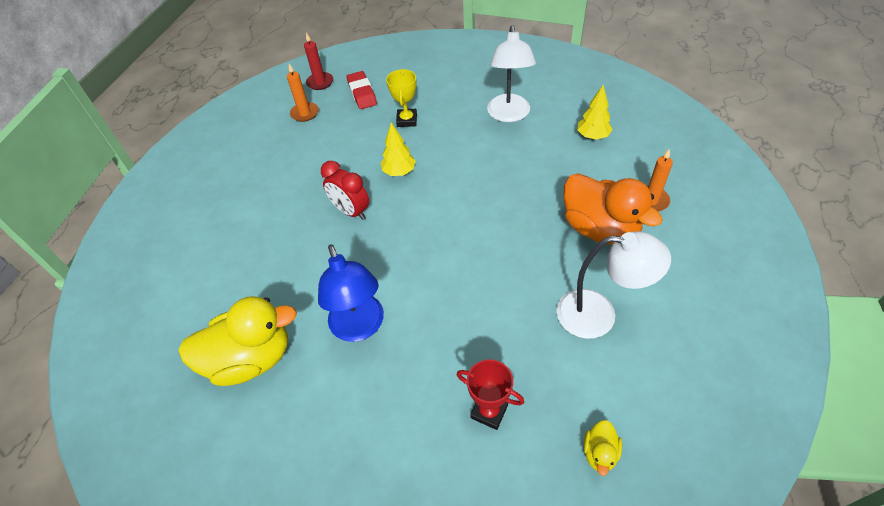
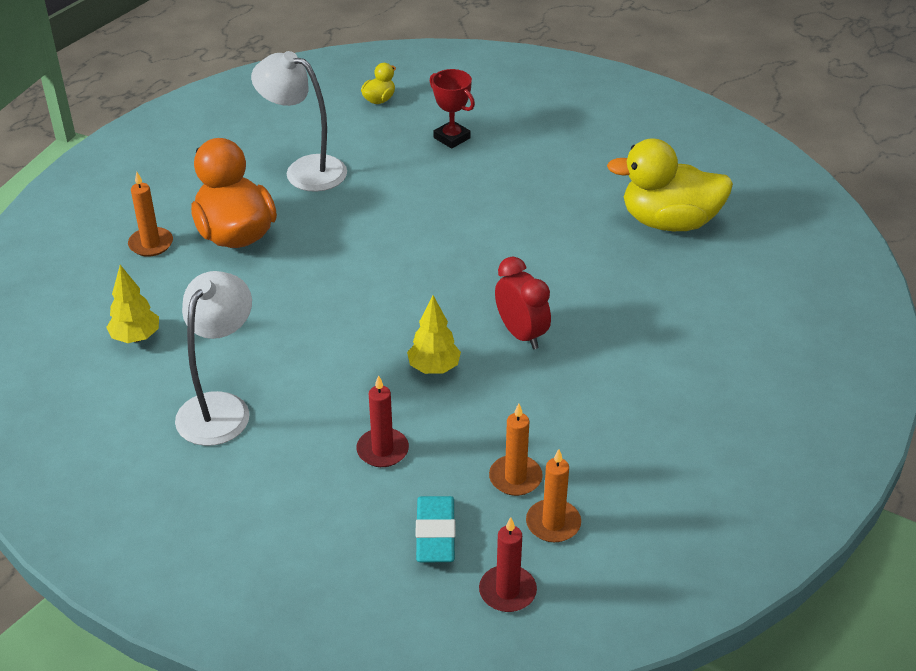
camera: 165 degrees left, 10 degrees down
blue lamp [318,244,384,342] -> none
red eraser [346,71,377,109] -> turquoise eraser [416,496,456,562]
yellow trophy [386,69,417,127] -> red candle [356,375,409,467]
none -> orange candle [489,403,543,496]

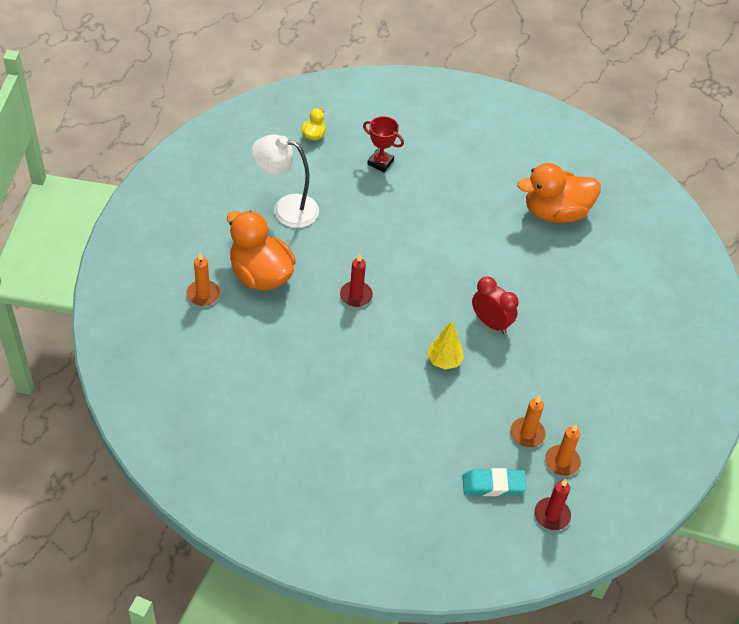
camera: 20 degrees left, 10 degrees up
yellow tree [106,265,159,343] -> none
white lamp [175,271,252,446] -> none
red candle [356,375,409,467] -> red candle moved to [340,254,373,307]
turquoise eraser [416,496,456,562] -> turquoise eraser turned 75 degrees counterclockwise [463,468,527,496]
yellow duck [607,138,733,231] -> orange duck [517,163,601,223]

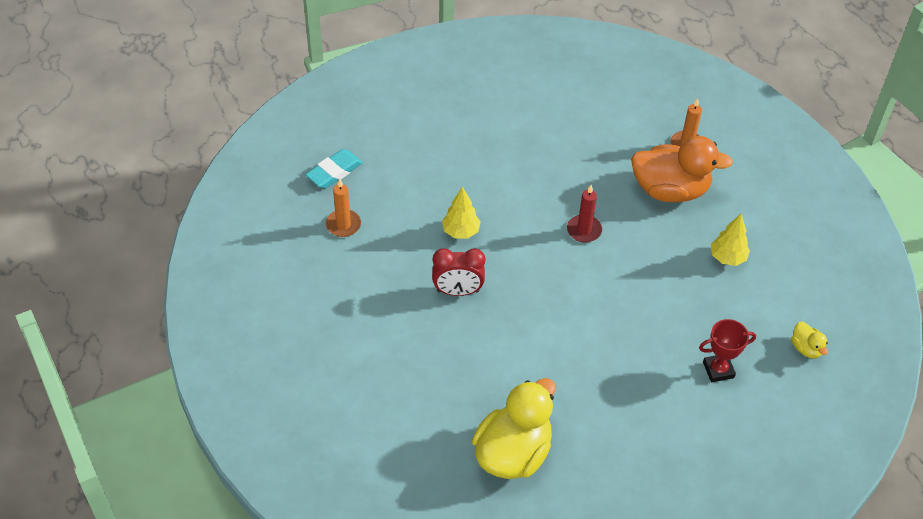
camera: 140 degrees right, 0 degrees up
white lamp [252,134,319,228] -> yellow tree [711,214,750,266]
orange duck [517,163,601,223] -> yellow duck [472,378,556,479]
red candle [534,479,571,530] -> none
orange candle [545,424,581,476] -> none

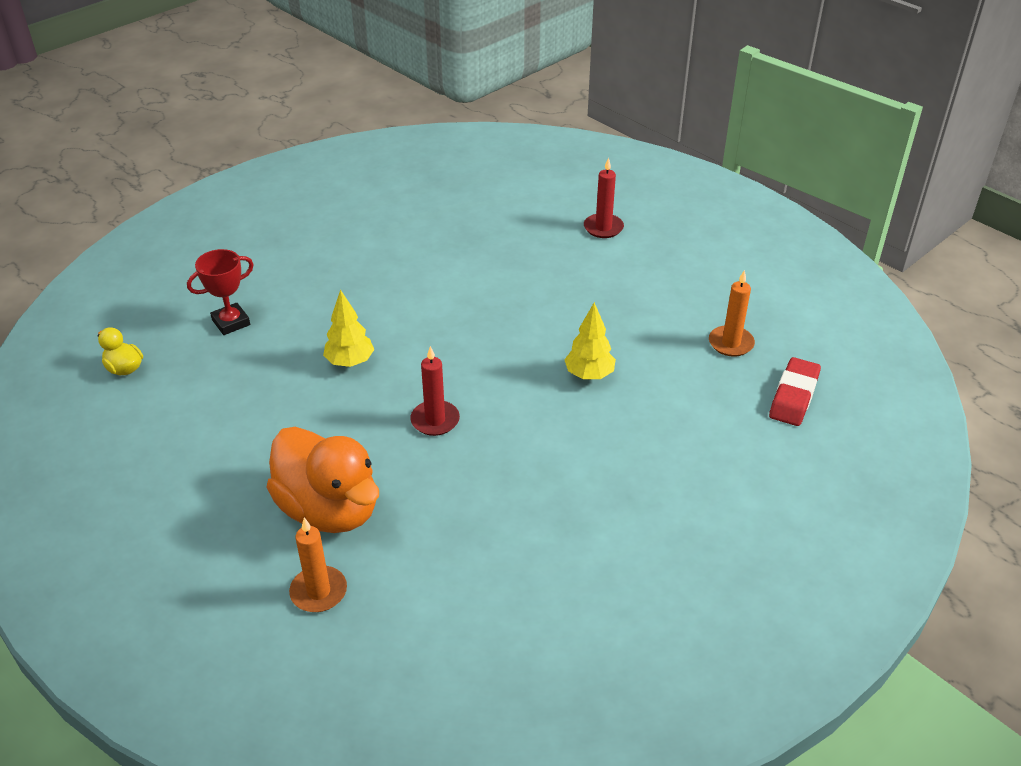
camera: 160 degrees right, 10 degrees down
turquoise eraser [305,149,363,189] -> red eraser [769,357,821,426]
red clock [432,248,485,296] -> none
yellow duck [472,378,556,479] -> none
orange duck [631,136,733,202] -> orange duck turned 120 degrees counterclockwise [266,427,379,533]
yellow tree [711,214,750,266] -> yellow tree moved to [323,289,374,367]
none -> red candle [584,157,624,238]

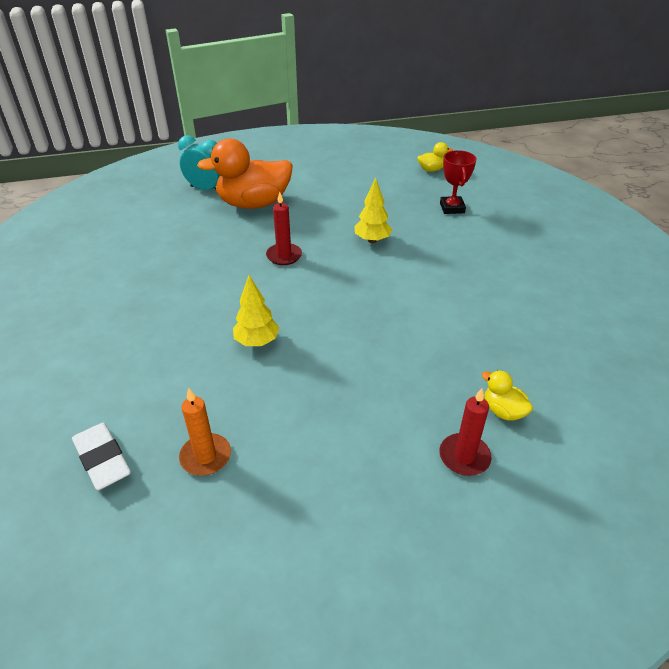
camera: 120 degrees right, 0 degrees up
orange candle [289,518,347,612] -> turquoise clock [178,135,221,190]
red eraser [769,357,821,426] -> white eraser [72,423,131,490]
none -> yellow duck [482,370,533,421]

